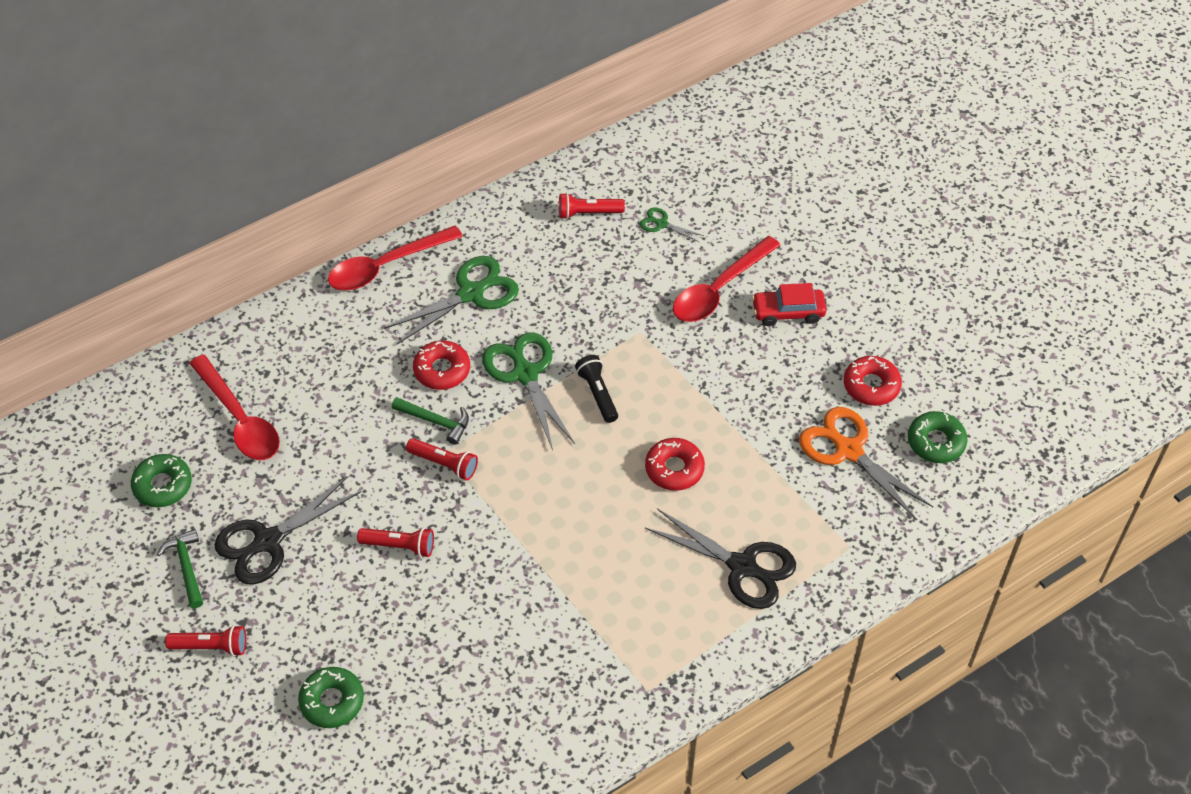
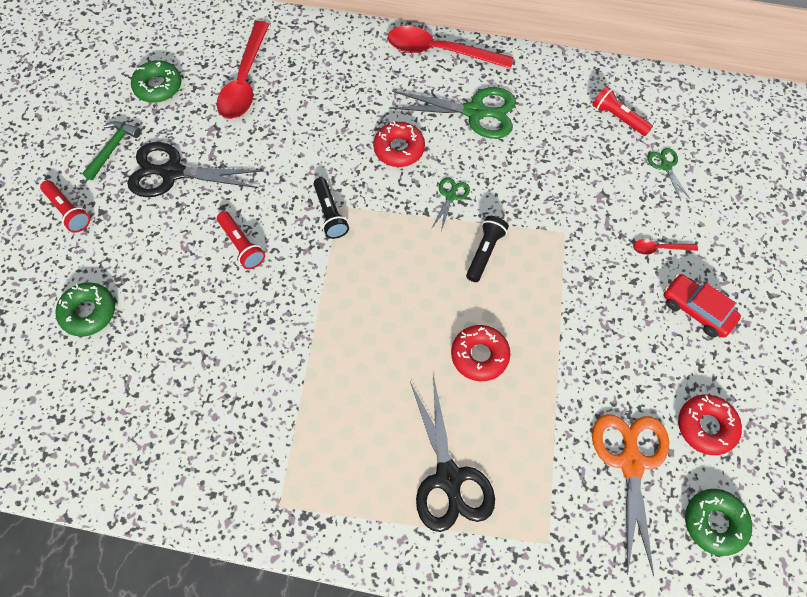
camera: 45 degrees right, 10 degrees up
green hammer [392,397,469,445] -> none
red flashlight [406,438,478,480] -> black flashlight [314,177,349,239]
green scissors [482,332,575,450] -> green scissors [431,177,470,231], size x0.48
red spoon [673,236,780,322] -> red spoon [633,239,698,255], size x0.45

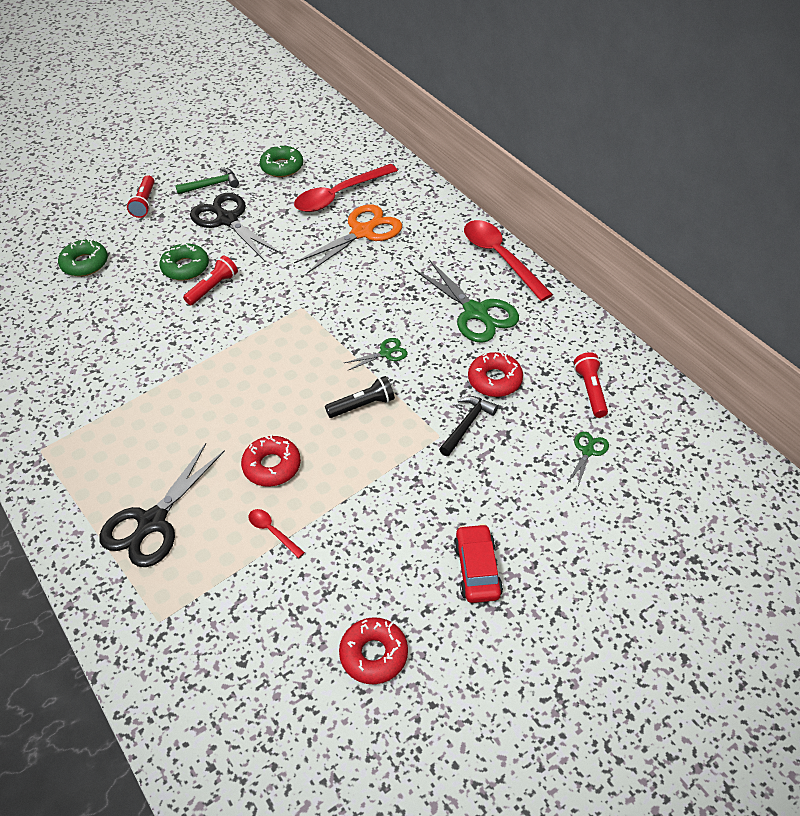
camera: 45 degrees right, 15 degrees down
red flashlight [217,211,265,269] -> red flashlight turned 150 degrees counterclockwise [183,256,238,305]
black flashlight [314,177,349,239] -> none
red donut [373,121,425,167] -> red donut moved to [468,352,523,397]
orange scissors [592,414,669,576] -> orange scissors moved to [294,204,402,274]
red spoon [633,239,698,255] -> red spoon moved to [248,509,305,558]
green donut [685,489,752,556] -> green donut moved to [160,243,209,281]
none -> black hammer [439,396,498,456]

